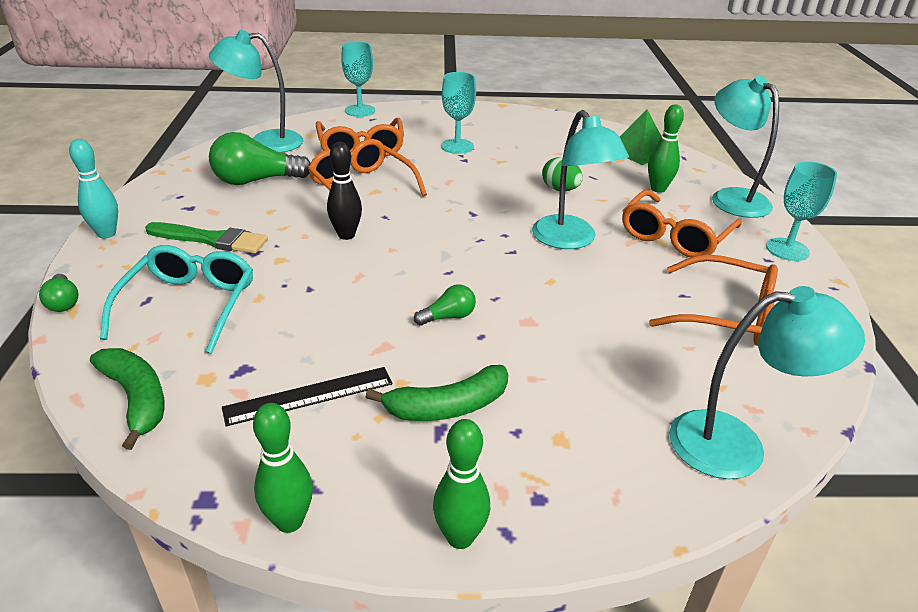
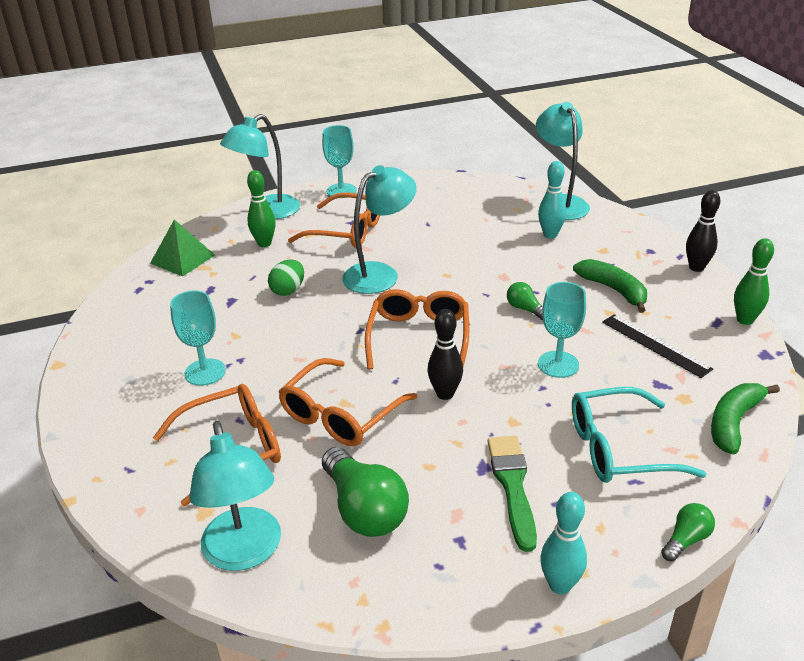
camera: 105 degrees left, 0 degrees up
turquoise goblet [341,41,375,117] -> turquoise goblet moved to [538,282,586,378]
green bowling pin [433,419,490,549] -> black bowling pin [686,190,720,272]
orange glasses [649,254,778,346] -> orange glasses moved to [365,289,469,370]
none -> turquoise bowling pin [538,161,566,239]

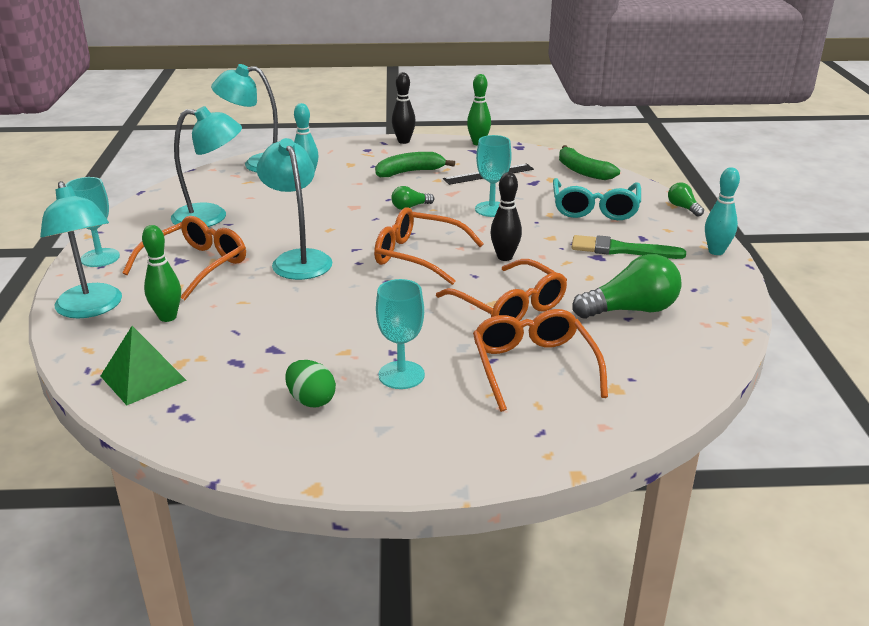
camera: 75 degrees left, 5 degrees down
turquoise lamp [189,421,281,571] -> turquoise lamp moved to [171,106,242,227]
green egg [268,259,304,296] -> green egg moved to [285,360,336,408]

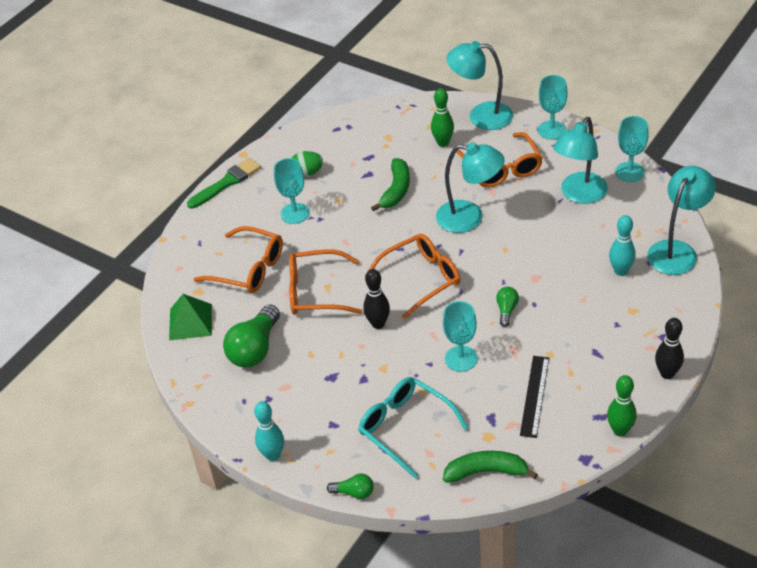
camera: 130 degrees right, 15 degrees up
green pyramid [101,326,187,405] -> green pyramid moved to [169,294,212,340]
green banana [375,152,455,177] -> green banana moved to [371,158,410,212]
green brush [572,235,686,259] -> green brush moved to [187,158,261,209]
none -> turquoise goblet [615,116,649,182]

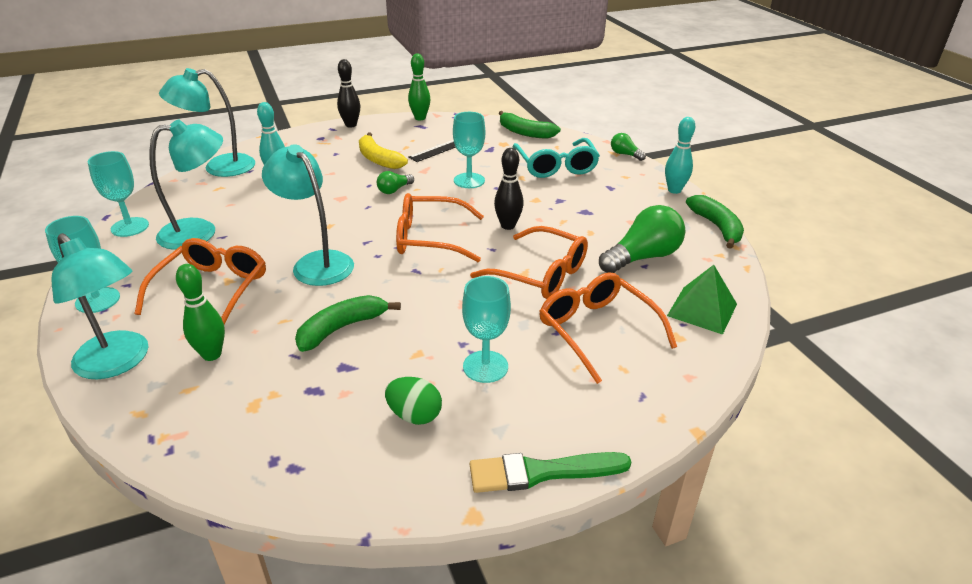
camera: 150 degrees left, 10 degrees down
none -> yellow banana [359,133,408,169]
none -> green banana [686,195,744,249]

